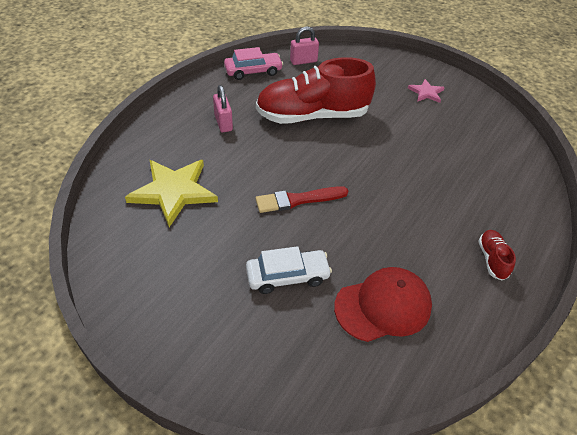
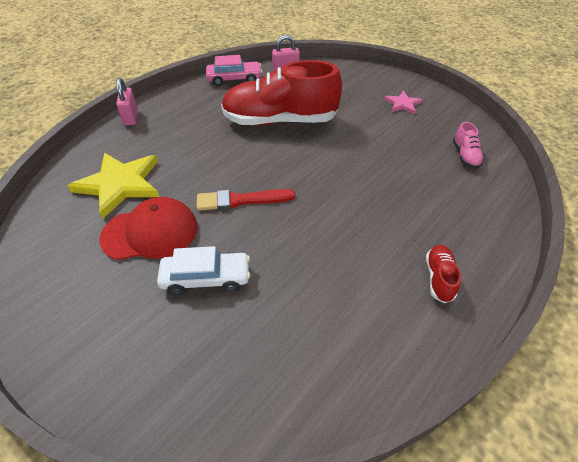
camera: 10 degrees right, 0 degrees up
pink padlock [213,85,233,132] -> pink padlock moved to [116,78,138,126]
red cap [334,267,432,342] -> red cap moved to [99,197,198,260]
none -> pink shoe [453,122,484,169]

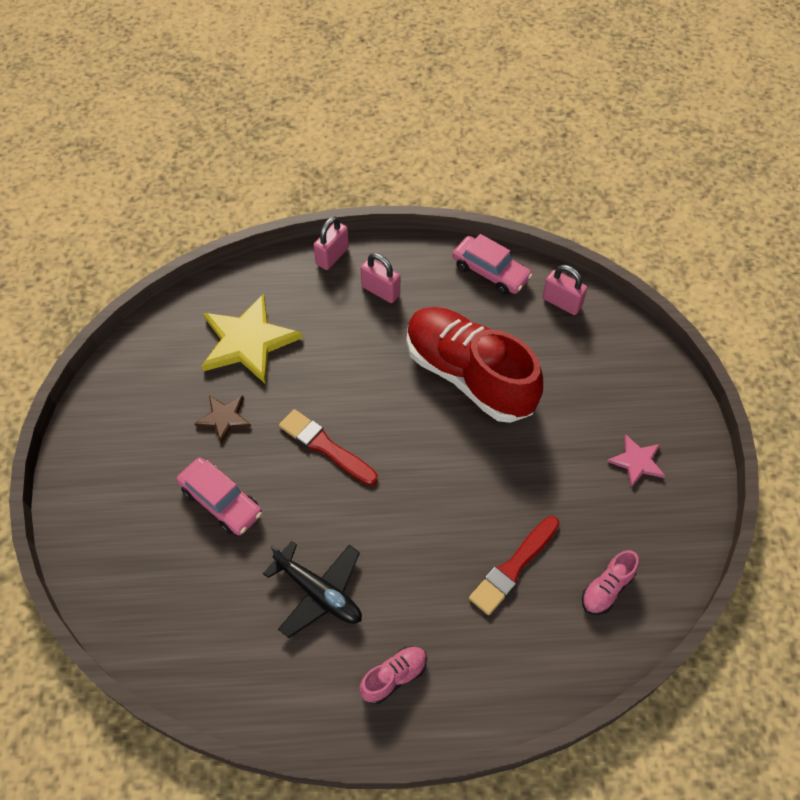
camera: 45 degrees right, 10 degrees up
red cap [99,197,198,260] -> brown star [194,395,251,443]
white car [157,246,250,295] -> pink car [177,457,262,535]
red shoe [426,245,461,303] -> pink shoe [359,646,427,704]
none -> black plane [263,541,362,638]
none -> pink padlock [361,253,400,303]
none -> red brush [469,516,559,615]

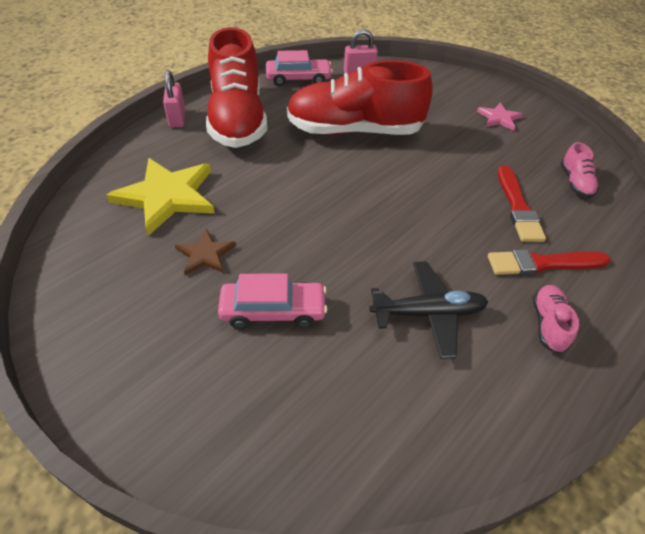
camera: 45 degrees left, 10 degrees down
red brush [279,409,378,486] -> red brush moved to [488,249,611,275]
pink padlock [361,253,400,303] -> red shoe [206,27,267,148]

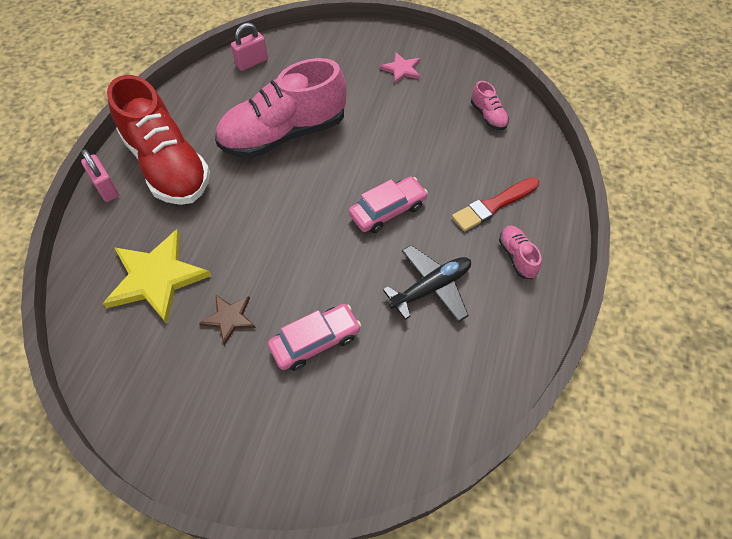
camera: 25 degrees left, 10 degrees up
pink car [266,50,333,86] -> pink car moved to [349,176,428,233]
red shoe [286,60,433,135] -> pink shoe [215,58,347,158]
red brush [498,165,546,242] -> none

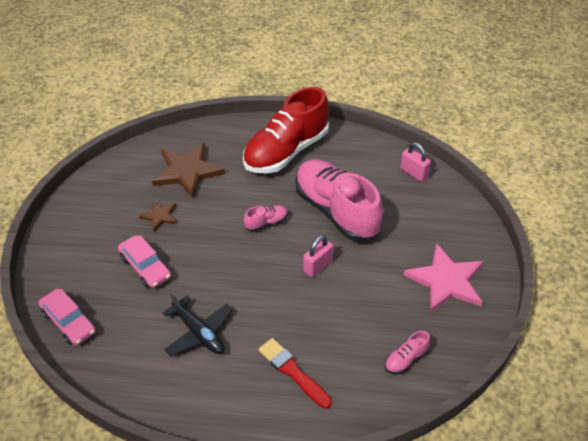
camera: 80 degrees right, 10 degrees down
pink padlock [81,149,119,202] -> pink padlock moved to [303,235,333,277]
yellow star [103,230,211,324] -> brown star [152,142,225,198]
pink car [349,176,428,233] -> pink car moved to [39,289,96,345]
pink star [380,52,420,84] -> pink star [403,243,484,312], size x1.95
pink shoe [499,226,542,279] -> pink shoe moved to [244,205,288,232]

